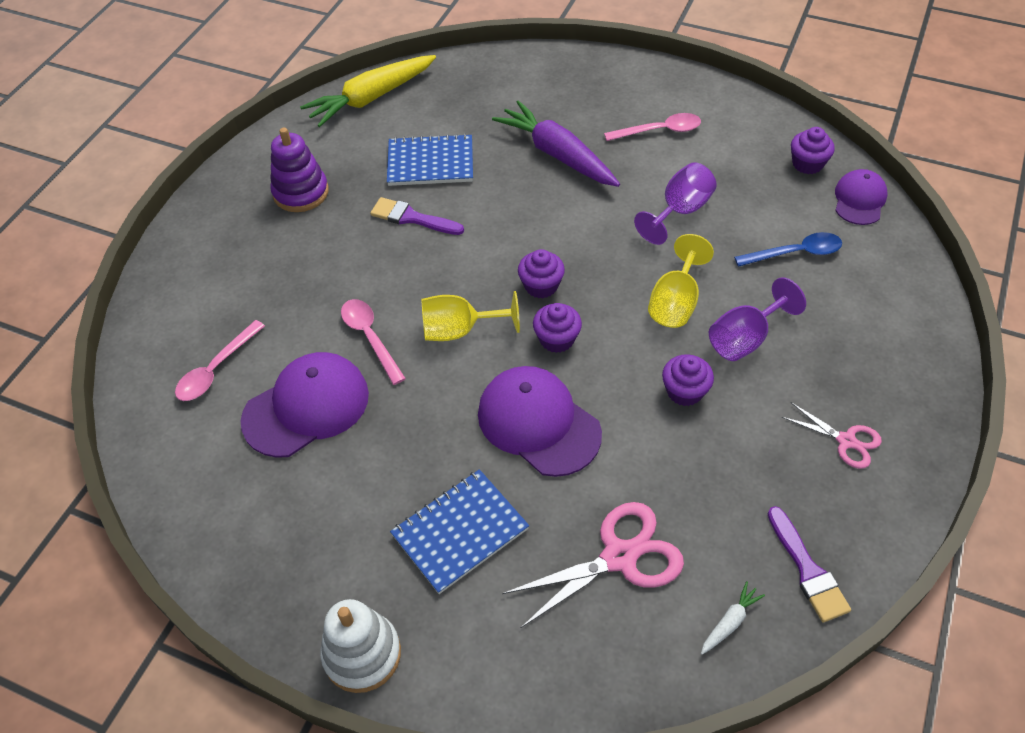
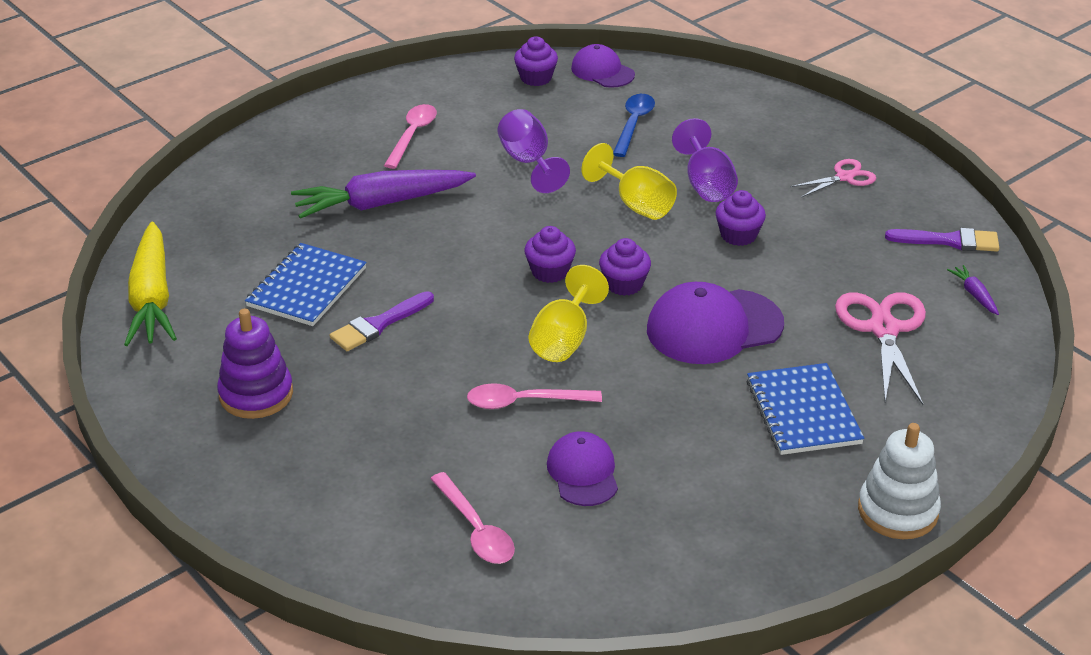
camera: 65 degrees left, 15 degrees down
purple cap [241,352,369,458] -> purple cap [547,431,618,506], size x0.61
white carrot [701,581,765,655] -> purple carrot [947,265,999,315]

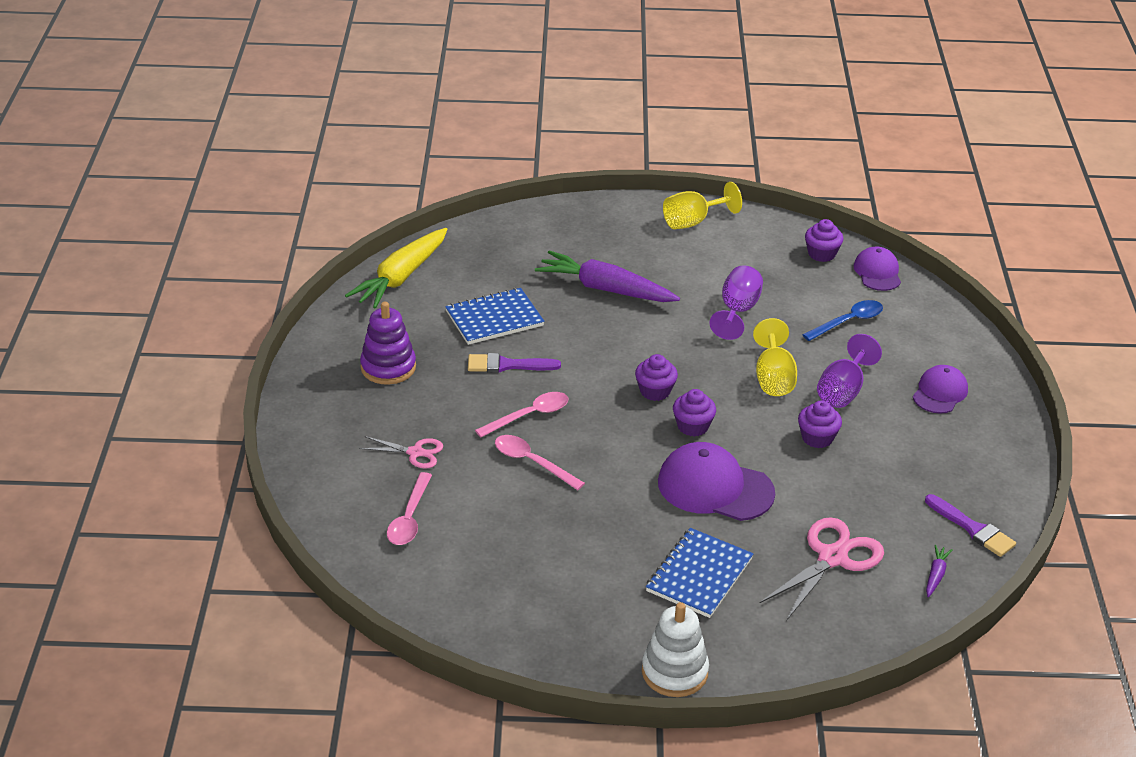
camera: 40 degrees right, 0 degrees up
pink spoon [384,104,437,169] -> pink spoon moved to [475,392,568,437]
yellow goblet [529,265,609,362] -> yellow goblet moved to [663,182,742,229]
purple cap [547,431,618,506] -> purple cap moved to [913,365,968,414]
pink scissors [790,159,876,198] -> pink scissors moved to [359,436,443,469]

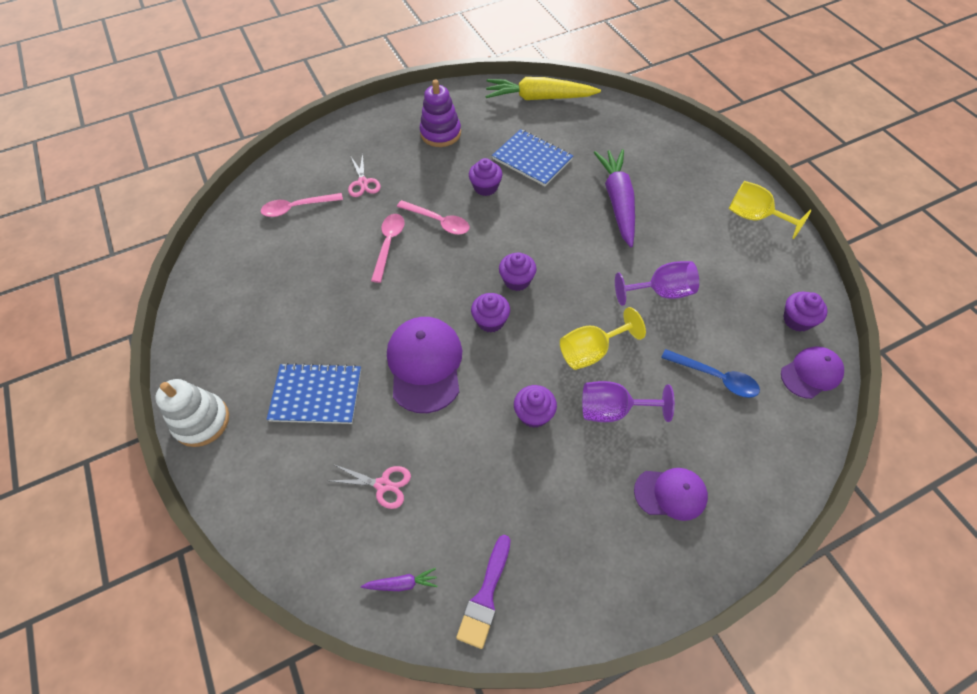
camera: 65 degrees right, 20 degrees up
purple brush [468,353,561,373] -> purple cupcake [469,158,502,196]
pink scissors [760,517,884,621] -> pink scissors [331,464,411,509], size x0.58

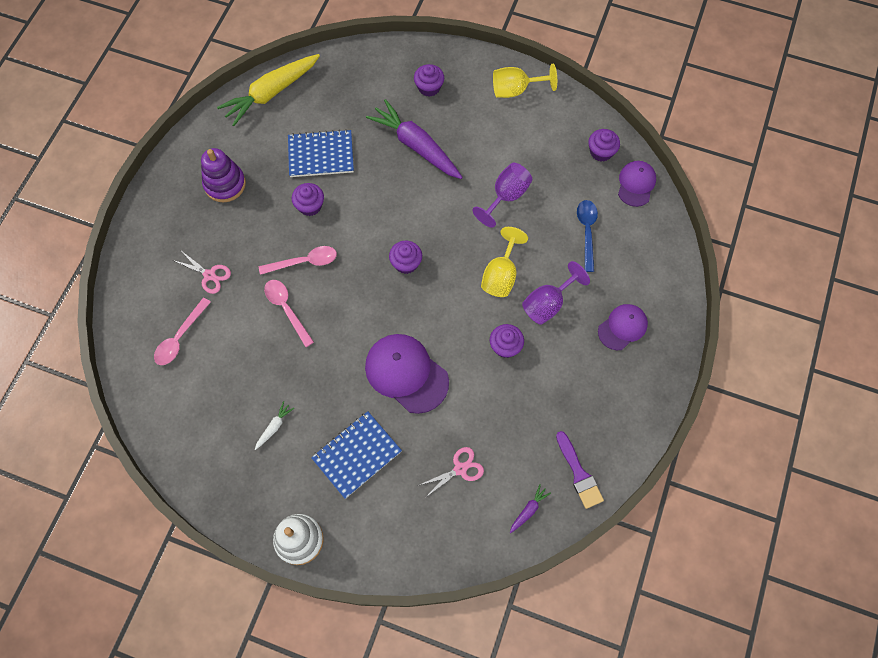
camera: 45 degrees left, 10 degrees up
purple cupcake [471,293,510,332] -> purple cupcake moved to [414,64,444,97]
blue spoon [661,349,760,398] -> blue spoon turned 75 degrees counterclockwise [577,200,598,272]
none -> white carrot [255,401,294,450]

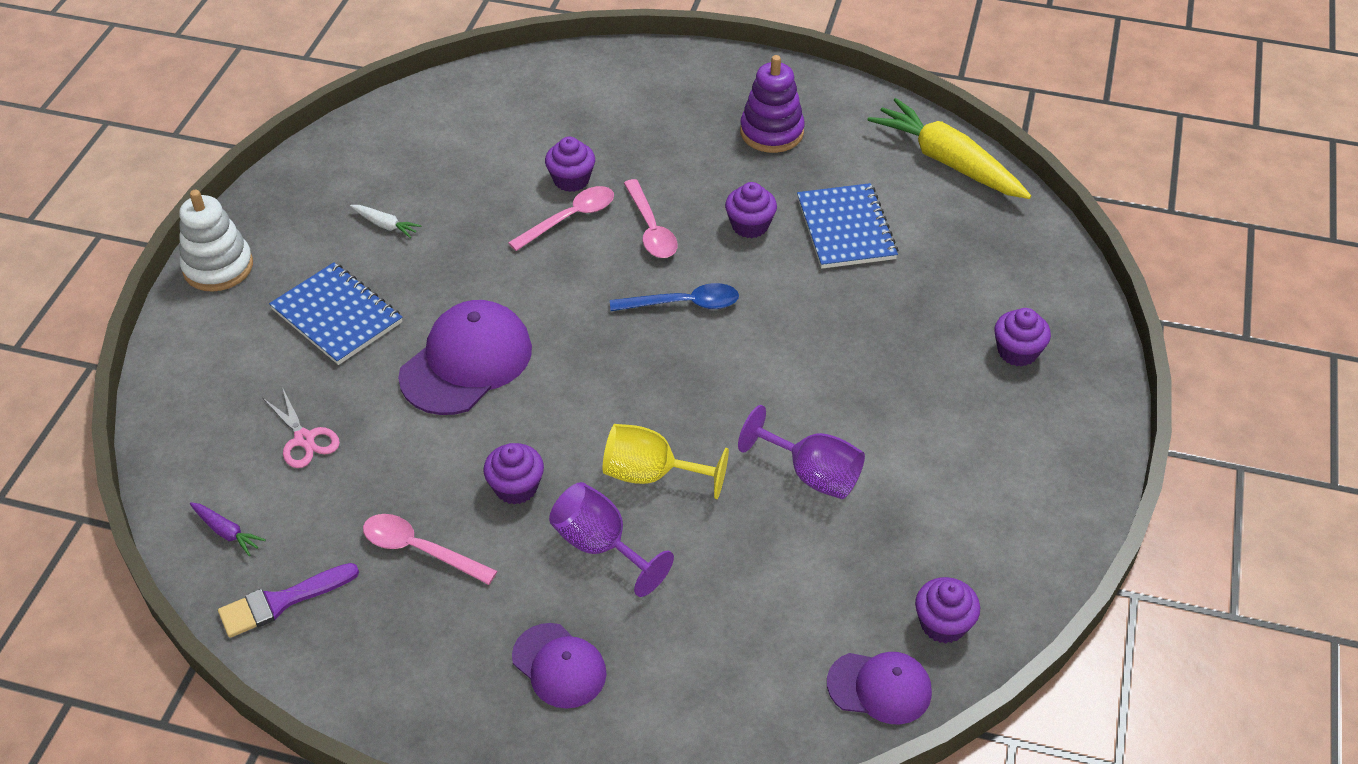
camera: 85 degrees right, 20 degrees down
pink spoon [154,298,211,365] -> pink spoon moved to [363,514,497,585]
pink scissors [173,252,231,294] -> none
purple carrot [366,99,463,179] -> none
purple cupcake [389,241,422,274] -> purple cupcake moved to [545,137,595,192]
yellow goblet [493,64,557,98] -> none
blue spoon [577,200,598,272] -> blue spoon moved to [610,283,739,311]

